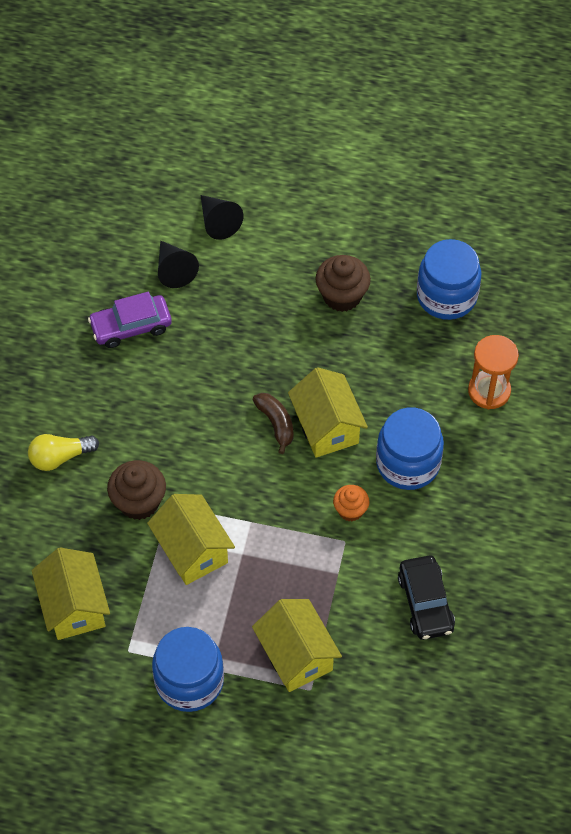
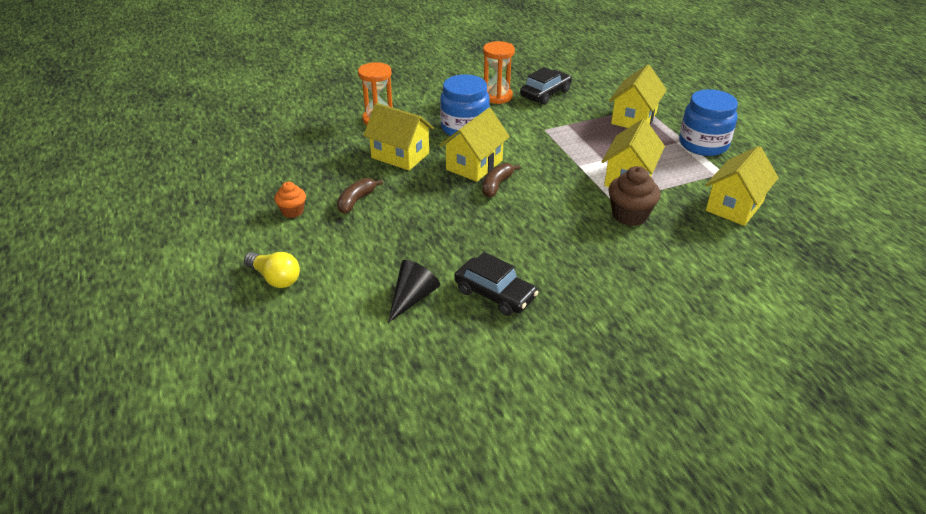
camera: 125 degrees left, 20 degrees down
yellow light bulb [28,434,99,471] -> yellow light bulb moved to [244,252,300,288]
purple car [88,292,172,348] -> black car [454,252,538,316]
black cone [200,195,243,240] -> none
brown cupcake [315,255,371,312] -> brown banana [337,178,383,214]
orange cupcake [333,485,369,521] -> orange cupcake moved to [274,182,306,218]
blue jar [417,239,481,320] -> none
none -> yellow house [363,103,434,171]
none -> orange hourglass [483,41,515,104]

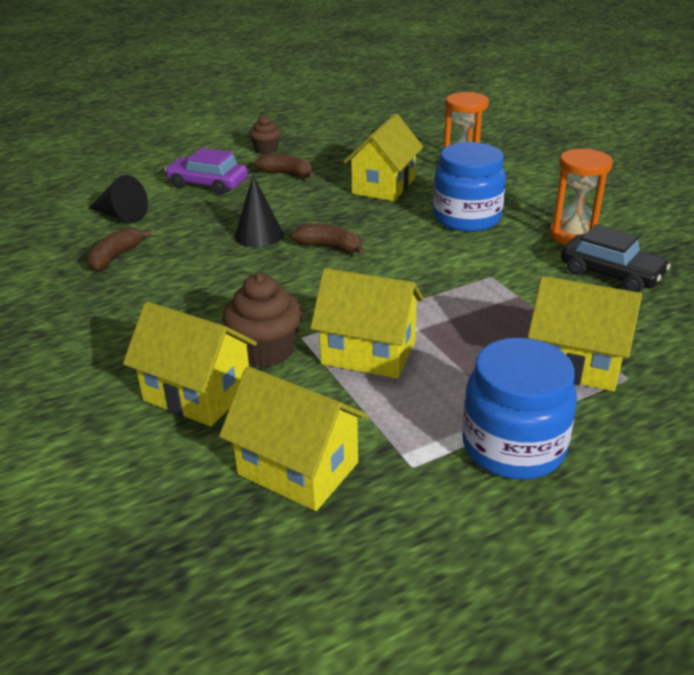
camera: 85 degrees right, 5 degrees down
yellow light bulb [244,252,300,288] -> none
orange cupcake [274,182,306,218] -> brown cupcake [249,115,281,154]
yellow house [439,108,510,182] -> yellow house moved to [123,302,257,426]
black car [454,252,538,316] -> brown banana [87,227,152,272]
none -> purple car [165,148,248,195]
none -> black cone [234,175,283,247]

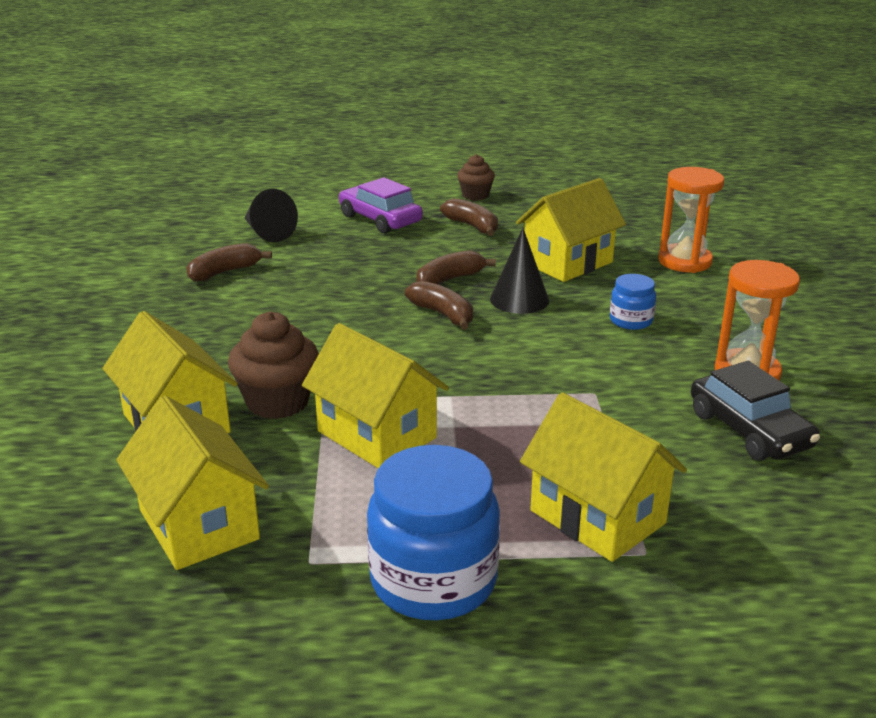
camera: 25 degrees right, 5 degrees down
black cone [234,175,283,247] -> black cone moved to [490,228,549,314]
blue jar [433,142,506,232] -> blue jar [610,274,656,330], size x0.50
none -> brown banana [417,250,496,285]

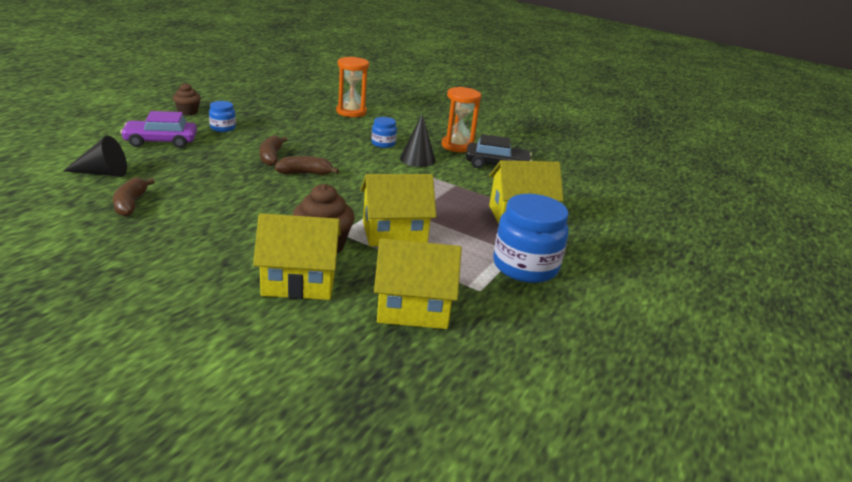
camera: 60 degrees left, 0 degrees up
brown banana [440,198,498,236] -> blue jar [209,101,236,132]
black cone [490,228,549,314] -> black cone moved to [400,114,436,167]
yellow house [516,178,626,282] -> none

